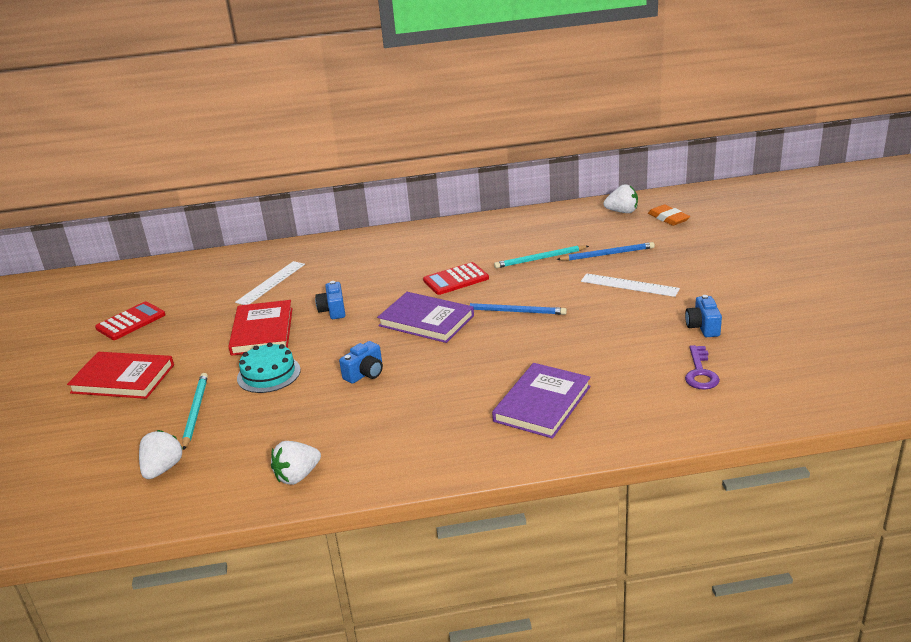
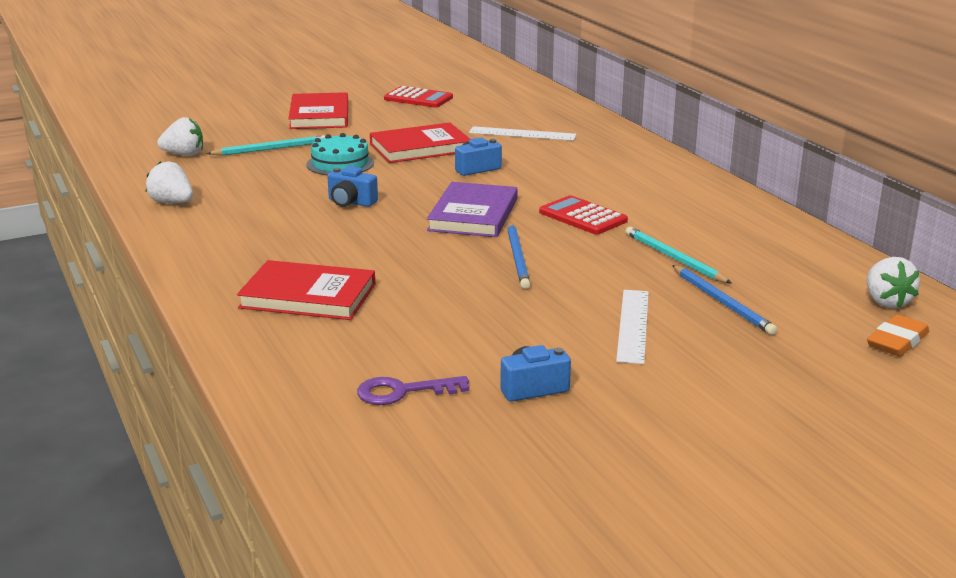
camera: 70 degrees right, 5 degrees down
purple book [492,363,591,439] -> red book [237,260,376,320]

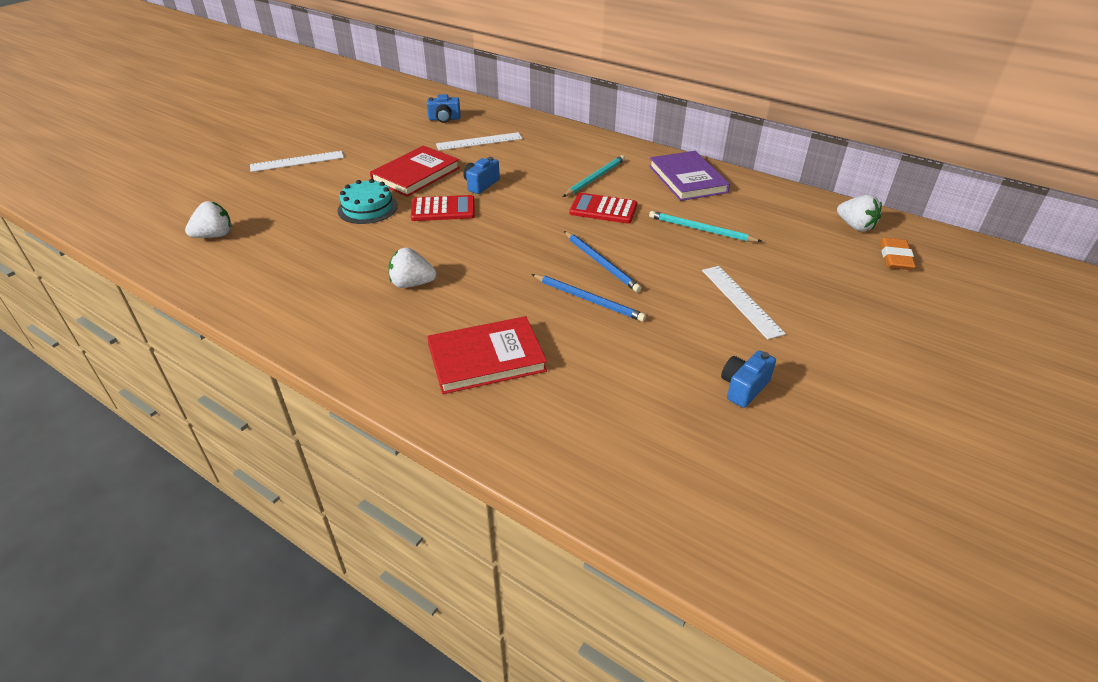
camera: 30 degrees left, 15 degrees up
white strawberry [146,161,193,203] -> white strawberry moved to [388,247,437,288]
turquoise pencil [206,135,326,156] -> turquoise pencil moved to [563,155,625,197]
red book [288,92,348,129] -> white ruler [250,151,344,172]
blue camera [327,166,378,207] -> blue camera moved to [427,94,461,123]
purple key [357,376,469,405] -> none
red calculator [384,86,453,108] -> red calculator moved to [411,195,475,221]
purple book [427,182,518,237] -> purple book moved to [649,151,730,201]
blue pencil [672,265,777,335] -> blue pencil moved to [531,274,646,322]

